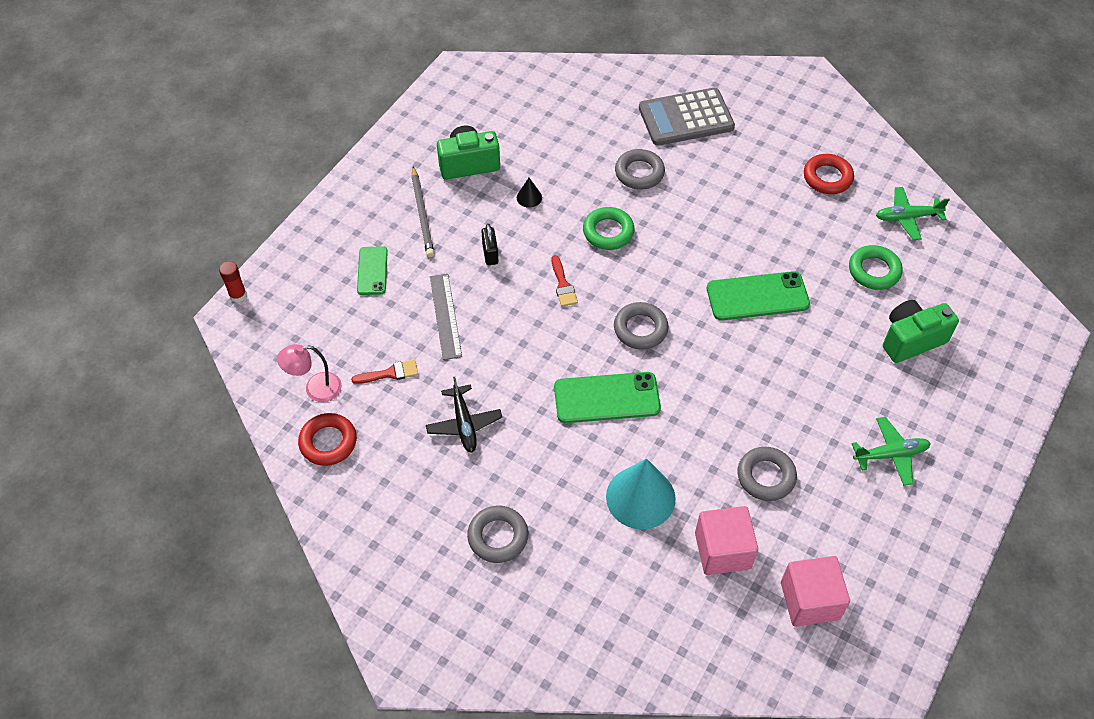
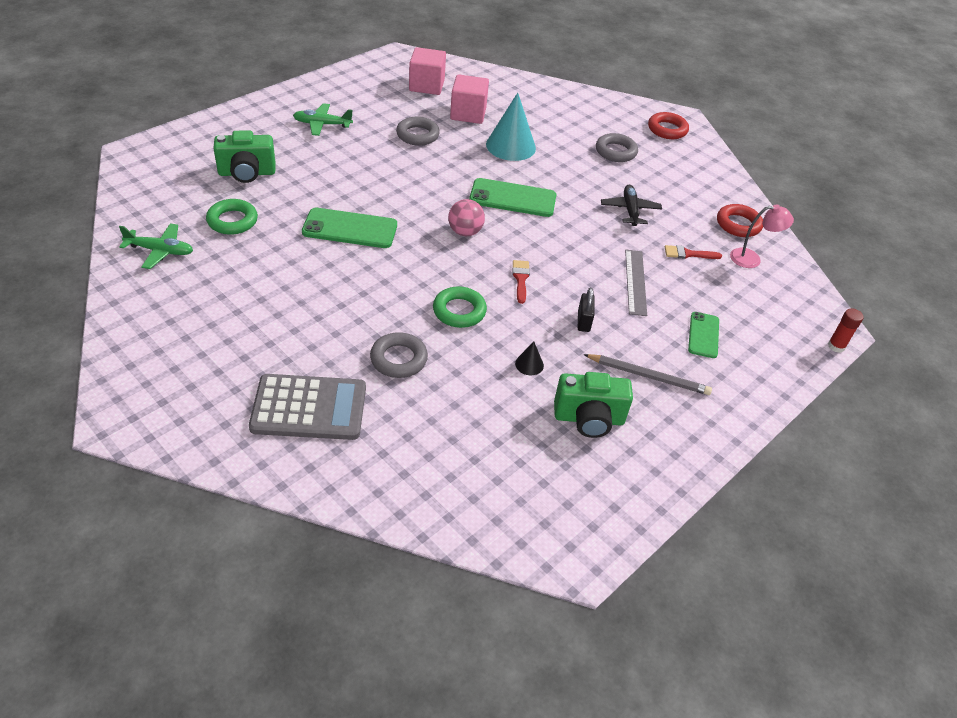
camera: 170 degrees left, 10 degrees down
grey pencil [411,167,434,257] -> grey pencil turned 105 degrees clockwise [583,354,712,395]
grey ring [614,302,669,350] -> pink ball [448,199,485,236]
red ring [804,154,854,194] -> red ring moved to [648,112,689,139]

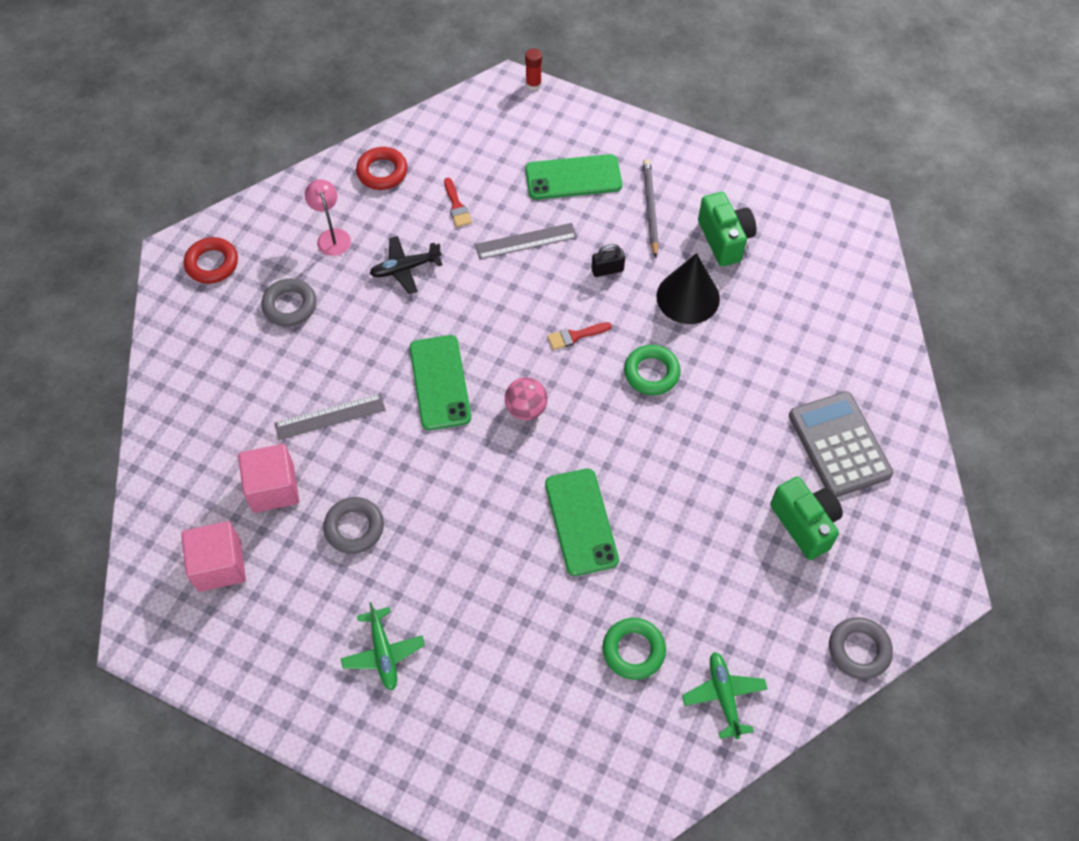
camera: 105 degrees left, 15 degrees up
green camera [213,130,276,183] -> green camera moved to [770,477,843,560]
grey ring [370,332,428,378] -> grey ring moved to [829,617,893,679]
turquoise cone [486,93,536,161] -> grey ruler [274,393,386,440]
black cone [515,341,544,375] -> black cone [656,253,720,324], size x2.29
green phone [688,312,719,358] -> green phone [525,154,622,200], size x1.64
pink lamp [730,204,794,268] -> pink lamp moved to [305,180,351,256]

